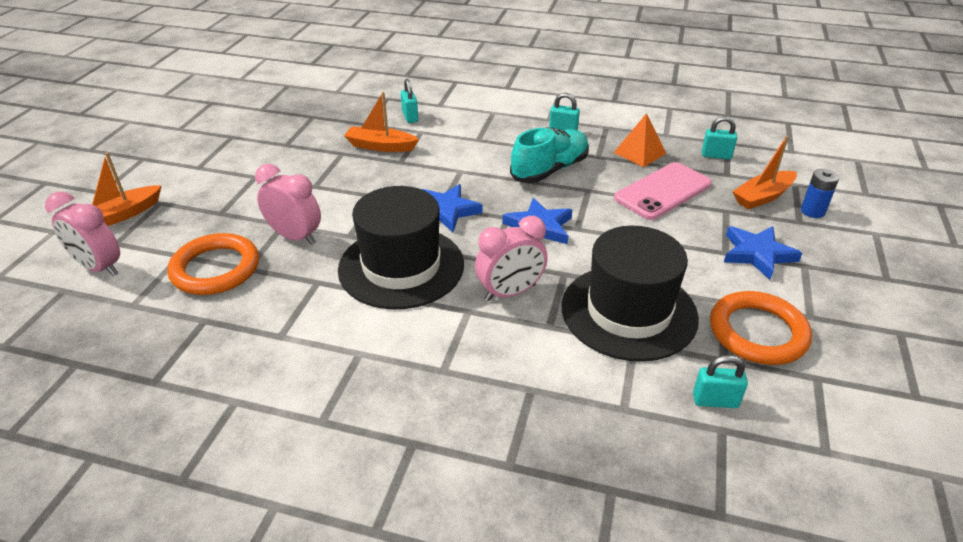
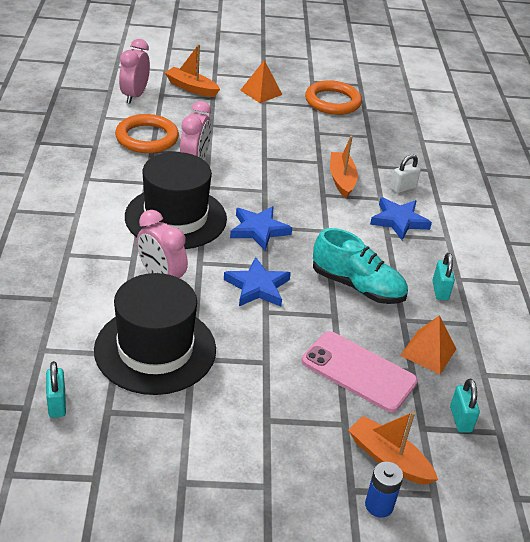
camera: 70 degrees right, 0 degrees up
turquoise padlock [401,79,418,123] -> white padlock [391,154,421,193]
orange ring [710,291,812,365] -> orange ring moved to [305,80,362,115]
blue star [724,226,802,280] -> blue star moved to [370,197,432,240]
none -> orange pyramid [240,60,283,103]

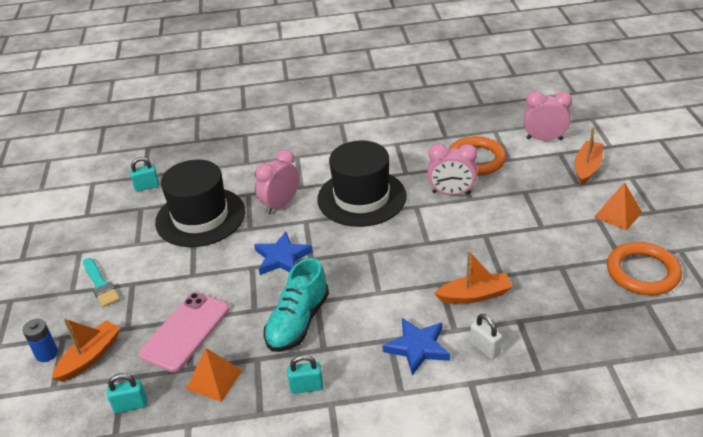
camera: 90 degrees right, 0 degrees up
blue star [230,206,292,250] -> none
none -> turquoise brush [83,258,120,307]

